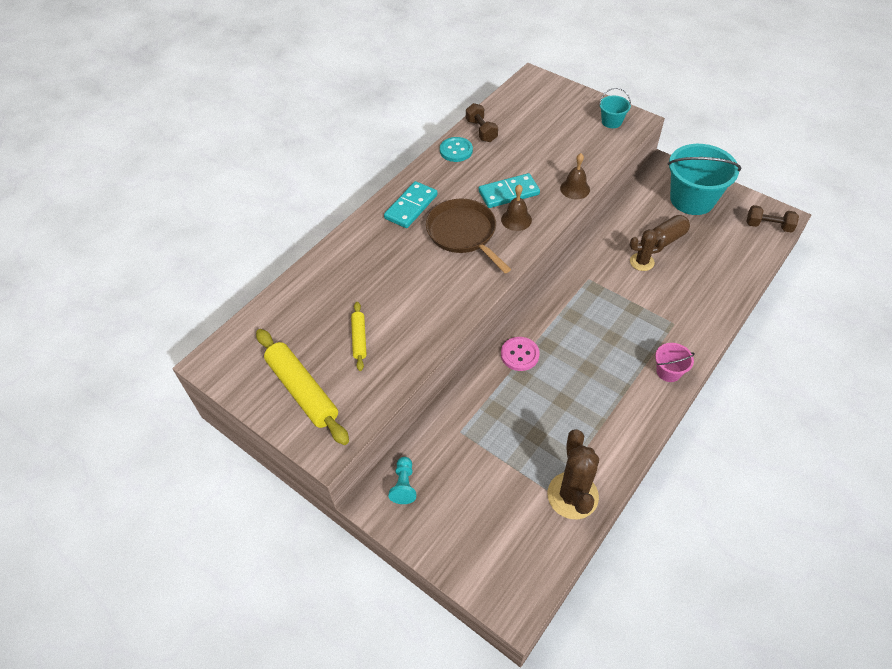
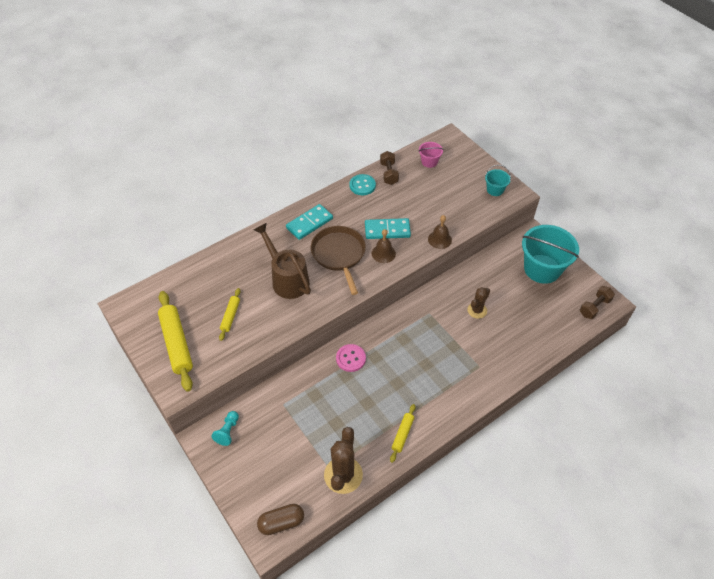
camera: 15 degrees right, 0 degrees up
brown cactus [630,229,666,271] -> brown cactus turned 60 degrees counterclockwise [467,287,490,319]
brown capsule [653,215,690,247] -> brown capsule moved to [257,504,304,535]
pink bucket [655,343,695,382] -> pink bucket moved to [419,142,444,168]
brown dumbbell [746,205,799,233] -> brown dumbbell turned 75 degrees counterclockwise [580,286,615,319]
none -> brown watering can [254,223,311,299]
none -> yellow rolling pin [390,404,416,463]

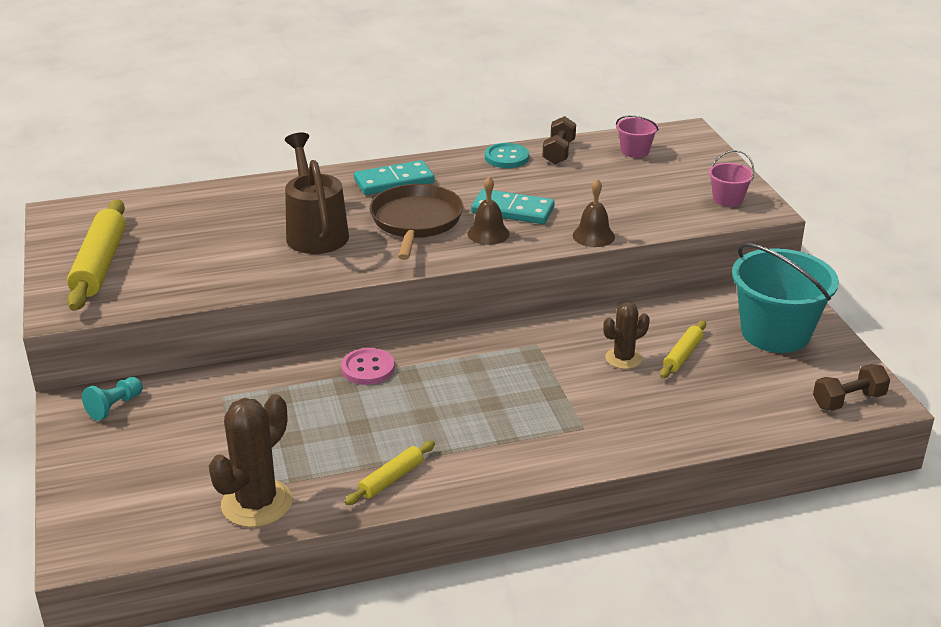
camera: 20 degrees right, 20 degrees down
yellow rolling pin [219,288,241,341] -> yellow rolling pin moved to [660,321,706,378]
brown capsule [257,504,304,535] -> none
turquoise bucket [485,165,511,196] -> pink bucket [709,150,754,207]

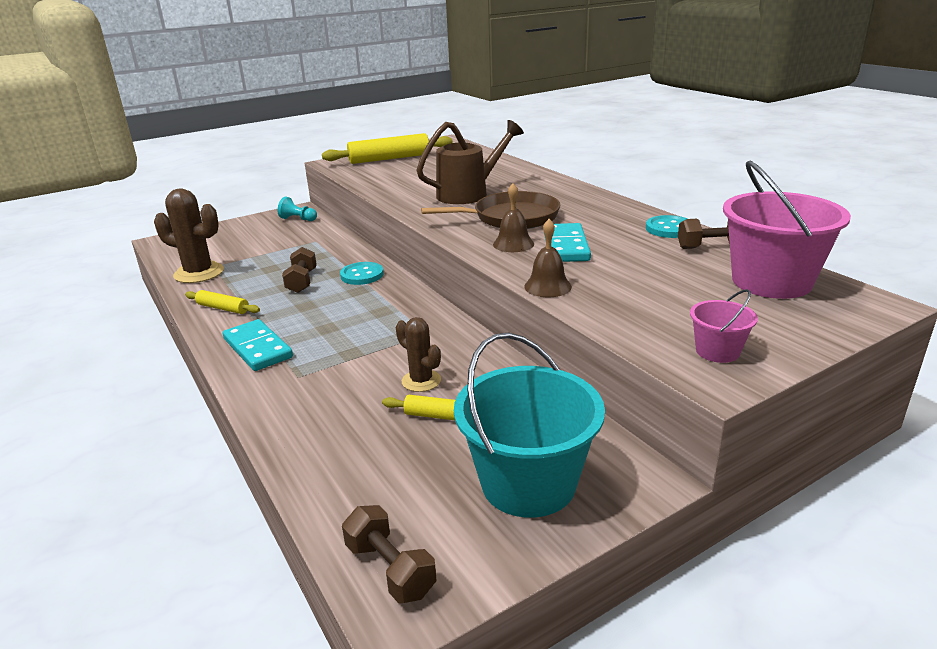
camera: 75 degrees right, 5 degrees down
pink button [341,348,395,385] -> turquoise button [340,262,384,285]
turquoise domino [354,160,435,195] -> turquoise domino moved to [223,319,293,371]
pink bucket [616,115,659,158] -> pink bucket [723,161,851,299], size x2.12
none -> brown dumbbell [282,247,317,293]

